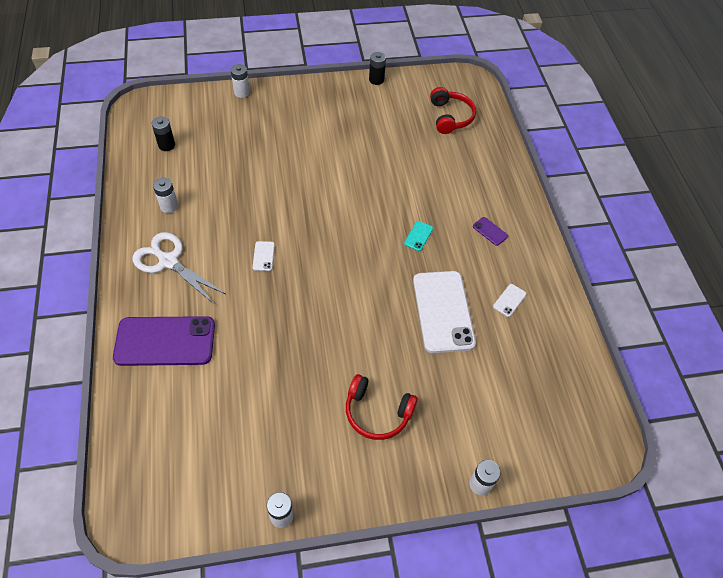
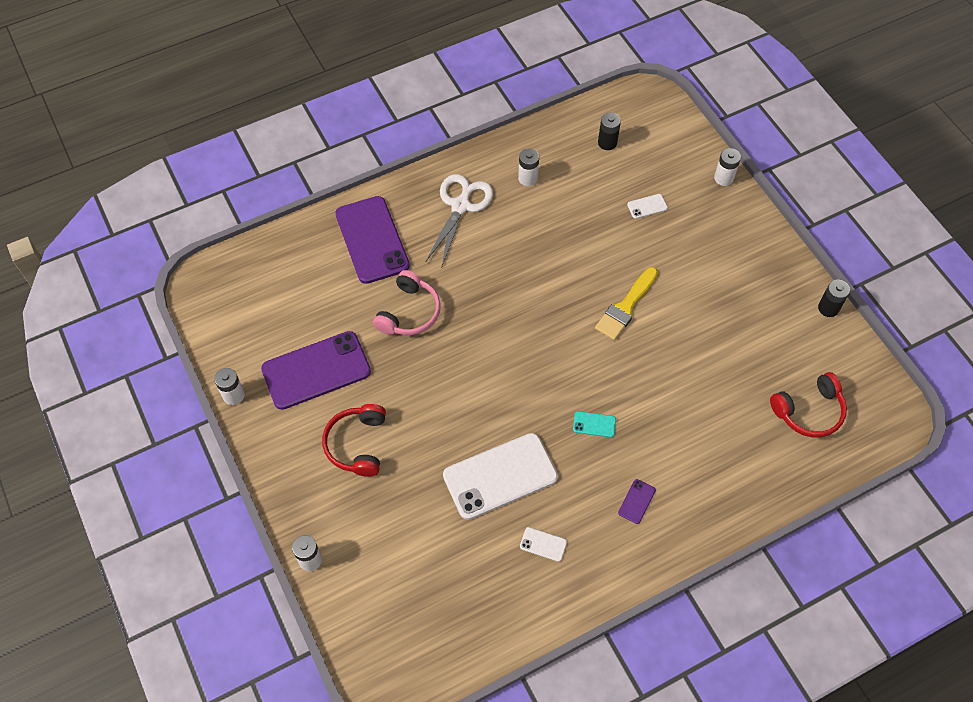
camera: 75 degrees right, 5 degrees up
white phone [253,241,275,271] -> white phone moved to [627,194,668,219]
none -> purple phone [261,331,371,410]
none -> pink headphones [373,270,441,335]
none -> yellow brush [595,267,658,340]

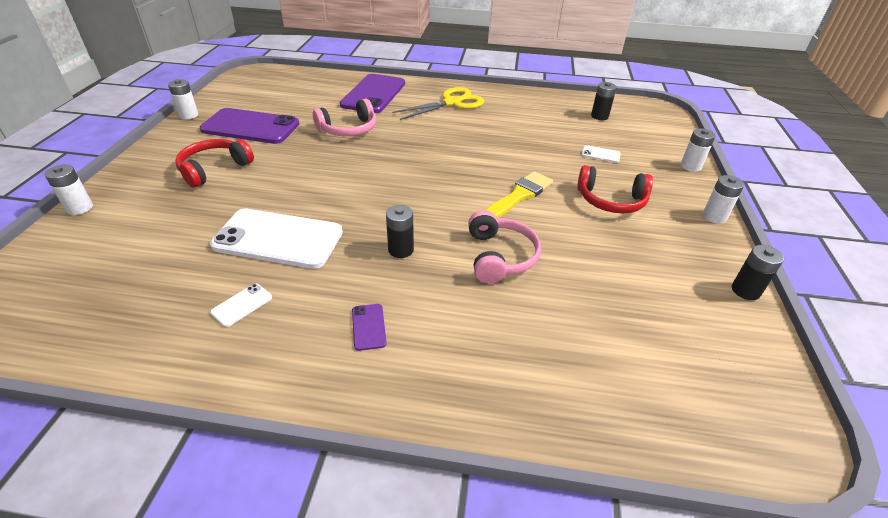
camera: 35 degrees right, 20 degrees down
white scissors [425,174,493,268] -> yellow scissors [392,87,484,120]
white battery [518,148,539,186] -> white battery moved to [703,175,744,224]
white phone [520,527,567,562] -> white phone turned 75 degrees clockwise [210,284,272,327]
turquoise phone [573,411,616,437] -> black battery [386,205,414,258]
yellow brush [595,267,658,340] -> yellow brush turned 150 degrees clockwise [485,171,553,218]
purple phone [618,479,656,524] -> purple phone turned 75 degrees counterclockwise [352,304,387,351]
red headphones [770,372,847,438] -> red headphones moved to [577,165,653,213]
none -> pink headphones [468,210,541,283]

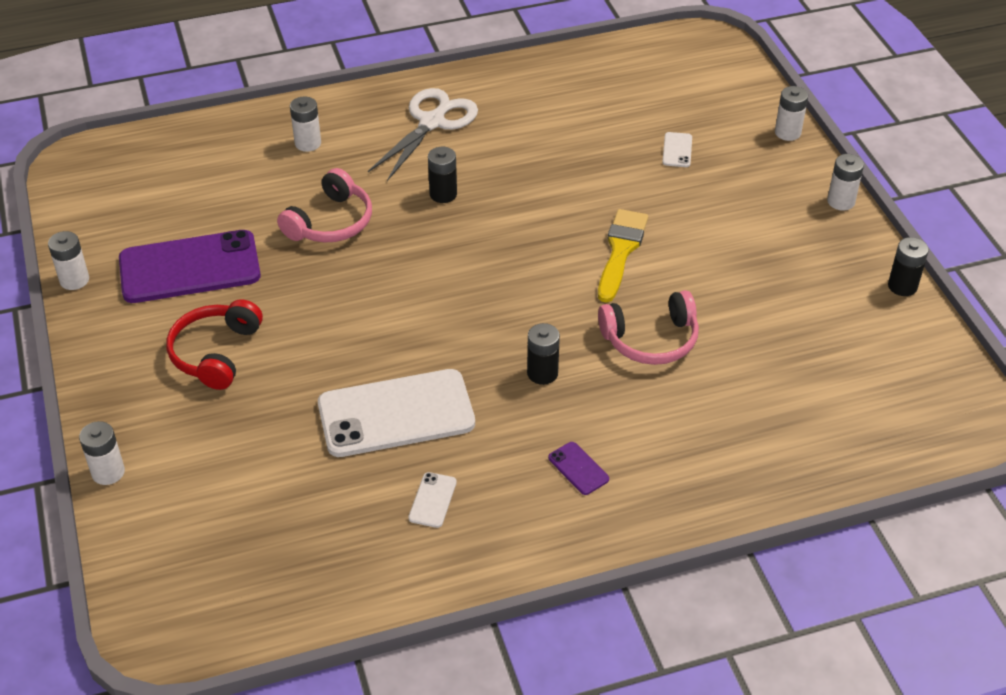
camera: 25 degrees left, 5 degrees up
purple phone [340,74,405,113] -> white battery [290,96,321,152]
yellow scissors [392,87,484,120] -> white scissors [368,88,478,181]
pink headphones [468,210,541,283] -> pink headphones turned 105 degrees clockwise [598,290,699,365]
red headphones [577,165,653,213] -> none
white phone [582,145,621,163] -> white phone turned 75 degrees counterclockwise [662,132,692,167]
black battery [591,82,617,120] -> black battery moved to [428,147,457,203]

